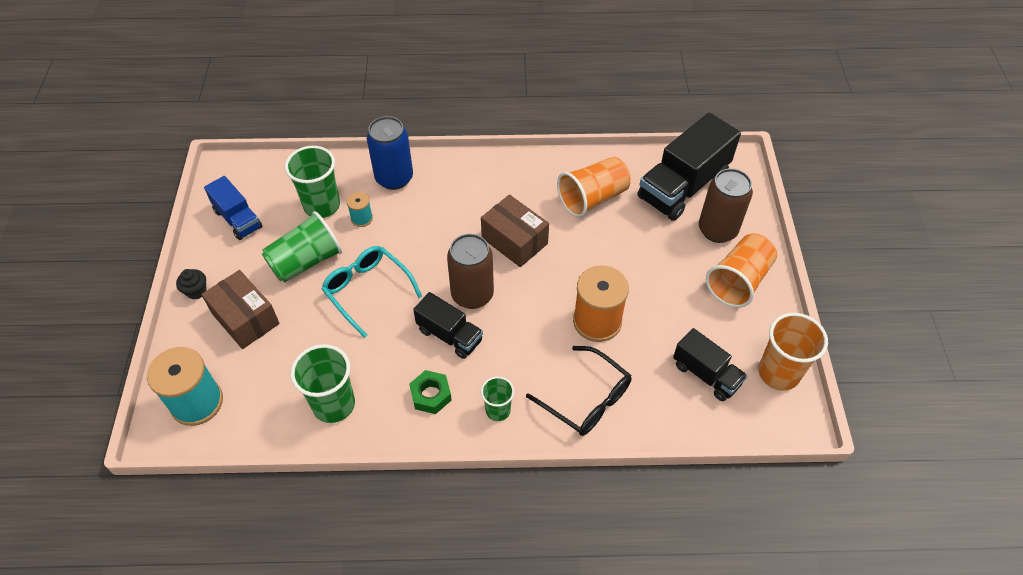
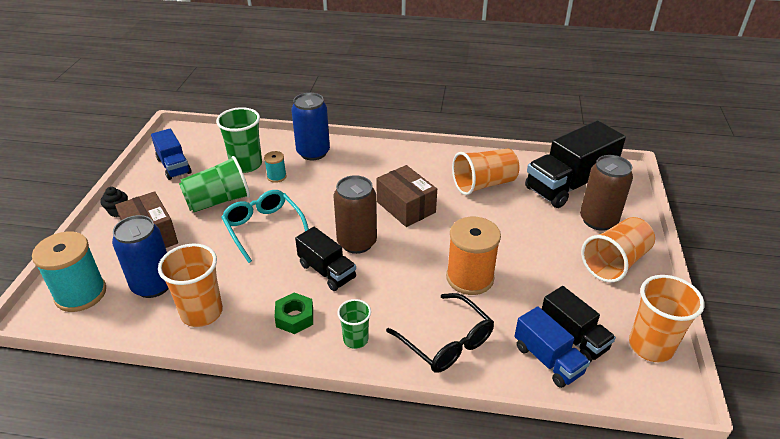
camera: 10 degrees right, 15 degrees down
green cup [291,344,355,423] -> orange cup [158,243,223,327]
none -> blue can [112,215,169,298]
none -> blue truck [514,306,590,388]

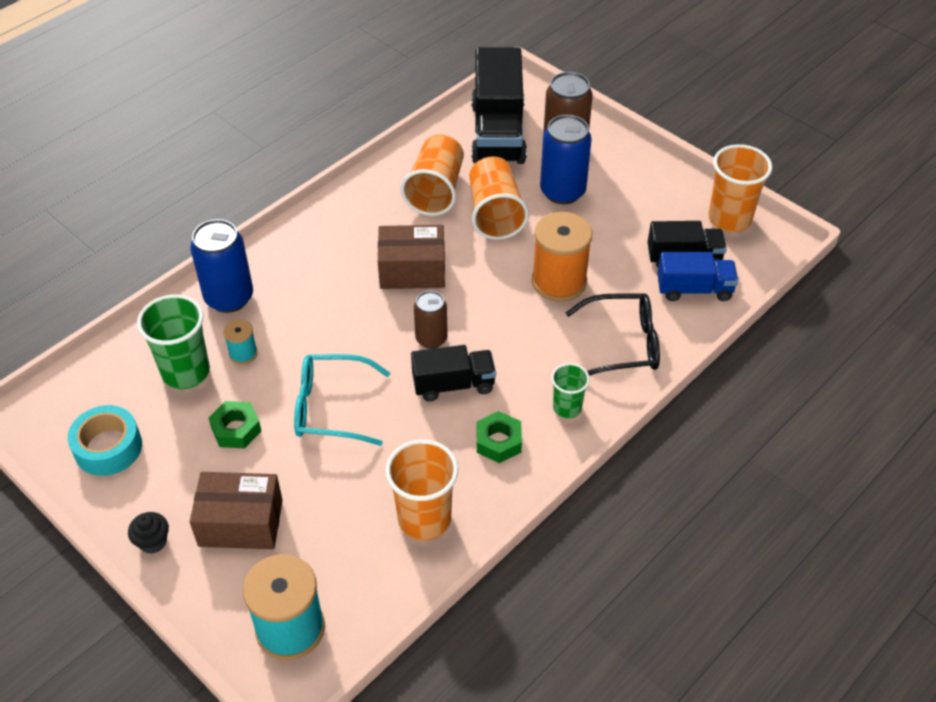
camera: 55 degrees left, 10 degrees up
blue can [112,215,169,298] -> blue can moved to [540,115,592,204]
blue truck [151,129,191,180] -> turquoise tape [68,405,142,476]
green cup [179,156,250,212] -> green nut [209,401,261,449]
brown can [333,175,377,254] -> brown can [414,291,448,349], size x0.62
orange cup [581,217,655,283] -> orange cup moved to [469,156,529,240]

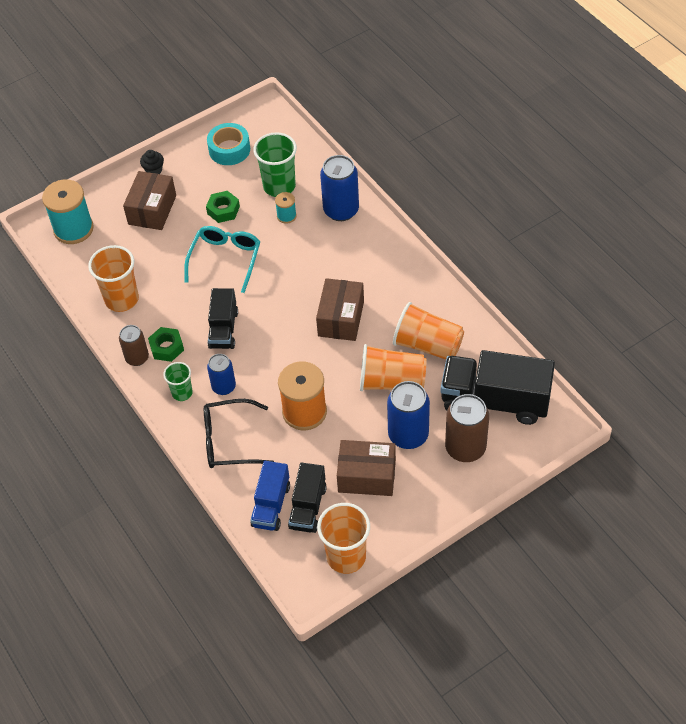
camera: 105 degrees right, 5 degrees up
brown can [414,291,448,349] -> brown can moved to [119,325,149,366]
black glasses [566,293,660,376] -> black glasses turned 75 degrees clockwise [204,399,274,468]
none -> blue can [207,354,236,395]
none -> brown box [337,440,396,496]

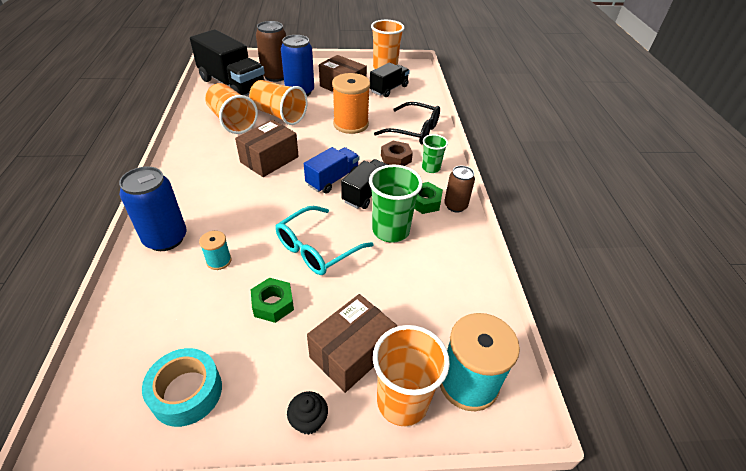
camera: 155 degrees left, 10 degrees down
orange cup [88,245,139,312] -> orange cup moved to [373,325,450,426]
blue can [207,354,236,395] -> brown nut [381,141,413,166]
blue truck [250,461,290,531] -> blue truck moved to [304,147,360,193]
green cup [253,132,297,197] -> green cup moved to [369,165,423,243]

